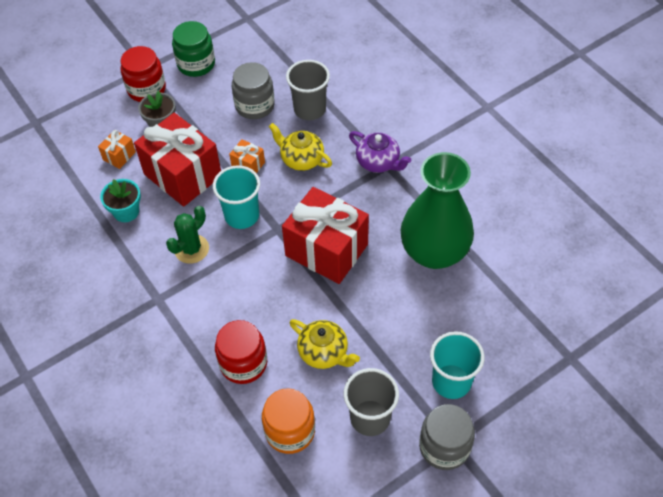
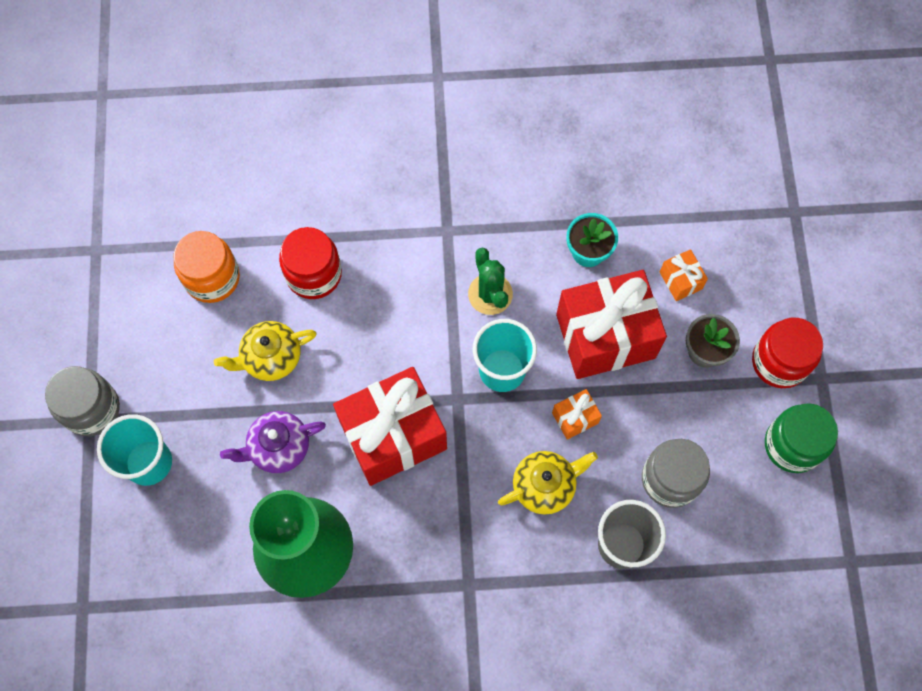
camera: 120 degrees right, 15 degrees up
grey cup [344,368,399,436] -> none
purple teapot [349,131,411,173] -> purple teapot moved to [220,411,326,473]

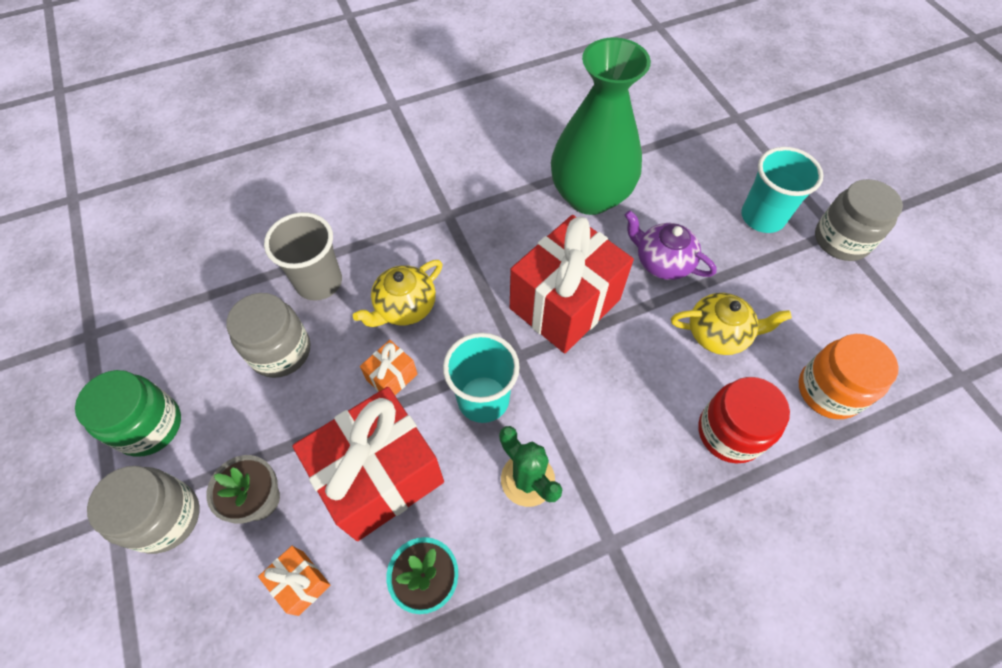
camera: 160 degrees right, 10 degrees down
yellow teapot [214,321,317,381] -> yellow teapot turned 45 degrees clockwise [671,293,792,355]
purple teapot [220,411,326,473] -> purple teapot turned 105 degrees counterclockwise [625,210,717,280]
red jar [752,318,823,388] -> grey jar [87,466,200,554]

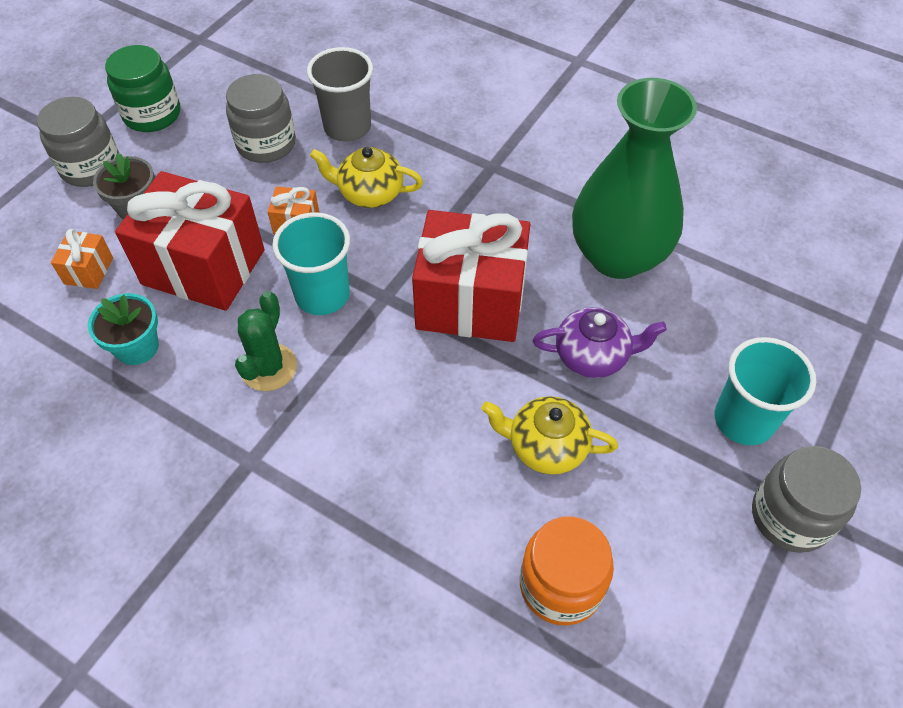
camera: 55 degrees right, 5 degrees down
purple teapot [625,210,717,280] -> purple teapot turned 90 degrees clockwise [533,307,667,378]
yellow teapot [671,293,792,355] -> yellow teapot turned 135 degrees clockwise [481,396,618,475]
red jar [698,377,790,463] -> none

